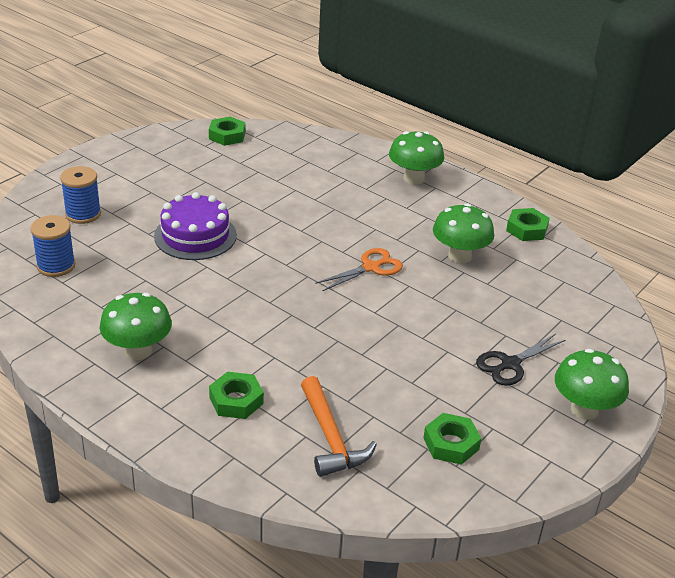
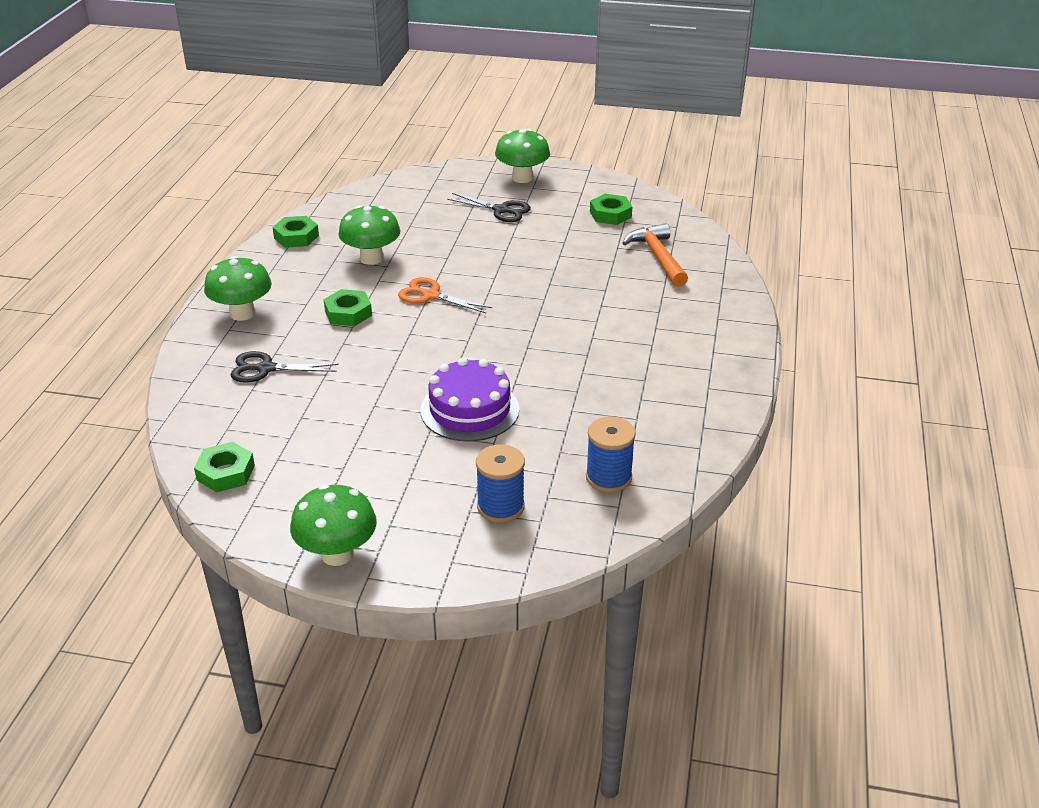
camera: 115 degrees left, 0 degrees up
green mushroom [100,293,172,360] -> green mushroom moved to [290,484,377,566]
green nut [209,372,264,419] -> green nut moved to [324,289,372,326]
orange hammer [301,376,377,477] -> orange hammer turned 60 degrees counterclockwise [622,223,688,287]
none -> black scissors [230,351,339,383]

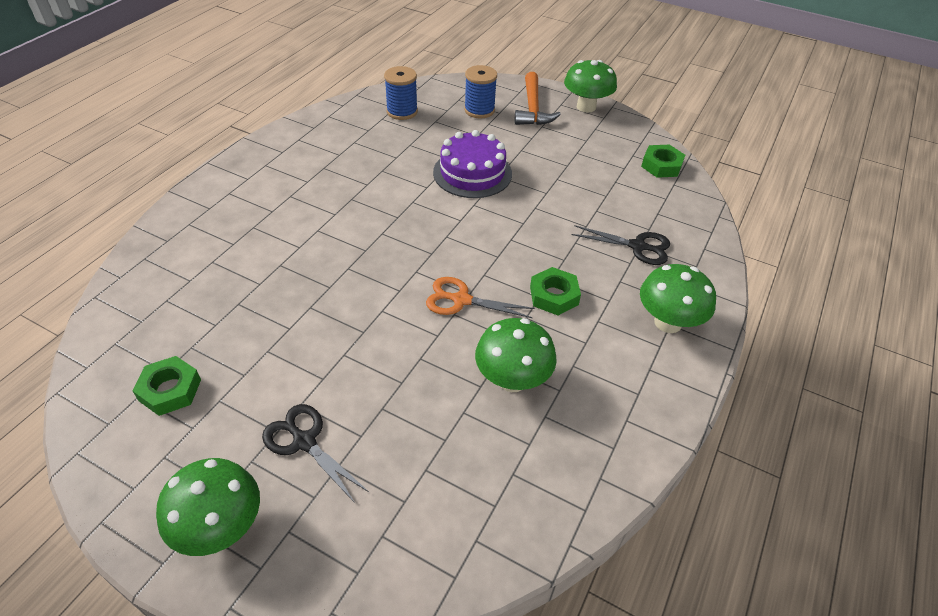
camera: 165 degrees left, 10 degrees up
green nut [273,216,319,248] -> none
orange scissors [398,277,492,313] -> orange scissors turned 150 degrees clockwise [426,277,535,318]
orange hammer [622,223,688,287] -> orange hammer moved to [514,72,561,125]

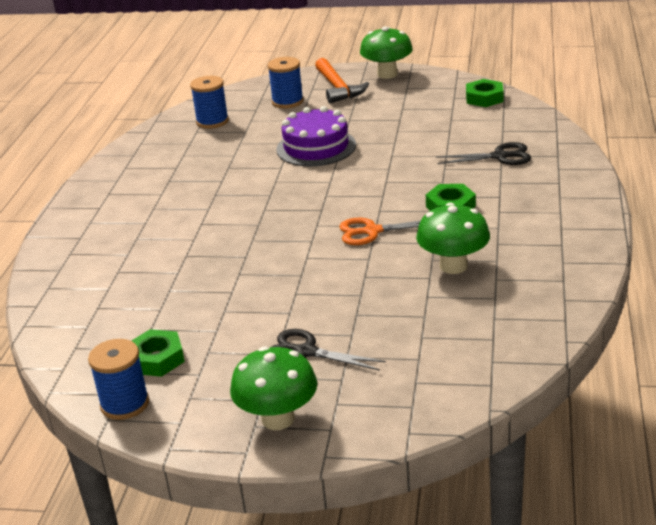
camera: 15 degrees left, 15 degrees down
green mushroom [640,264,716,333] -> none
none -> blue spool [88,339,149,420]

